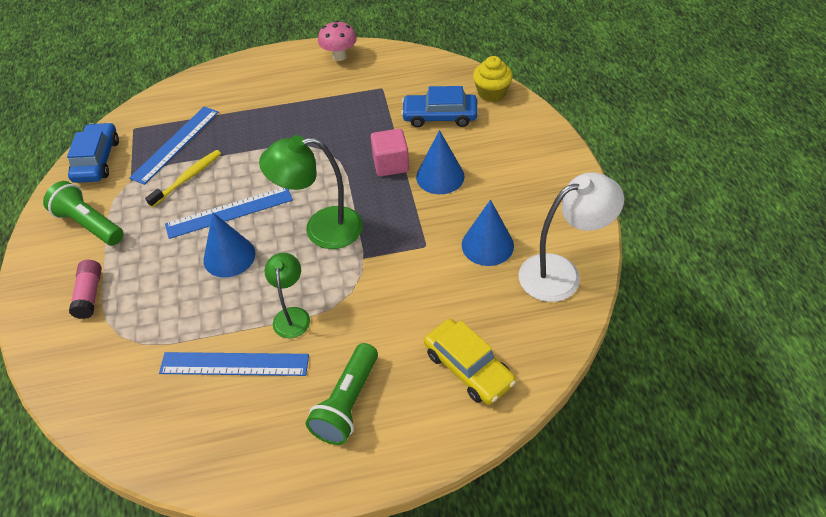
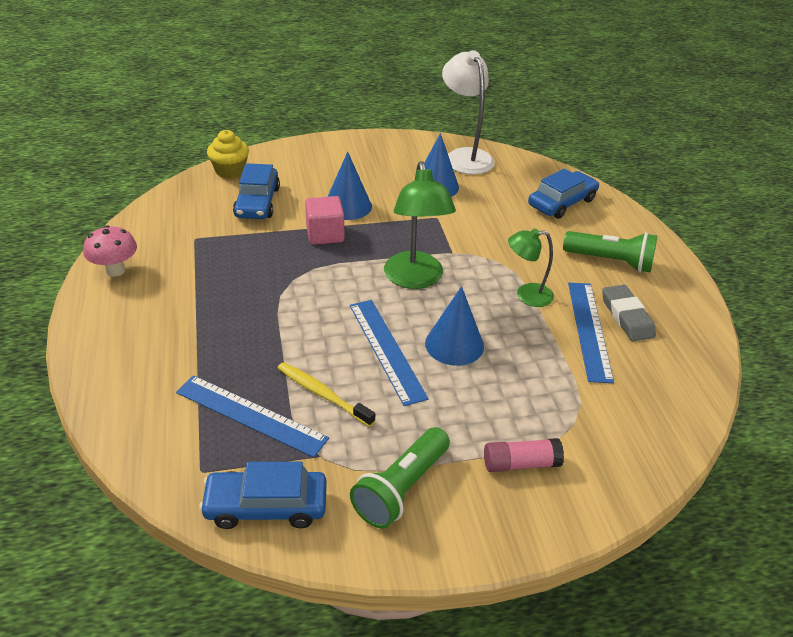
camera: 95 degrees left, 10 degrees down
yellow car [424,319,516,405] -> blue car [528,169,599,219]
none -> grey eraser [602,285,656,341]

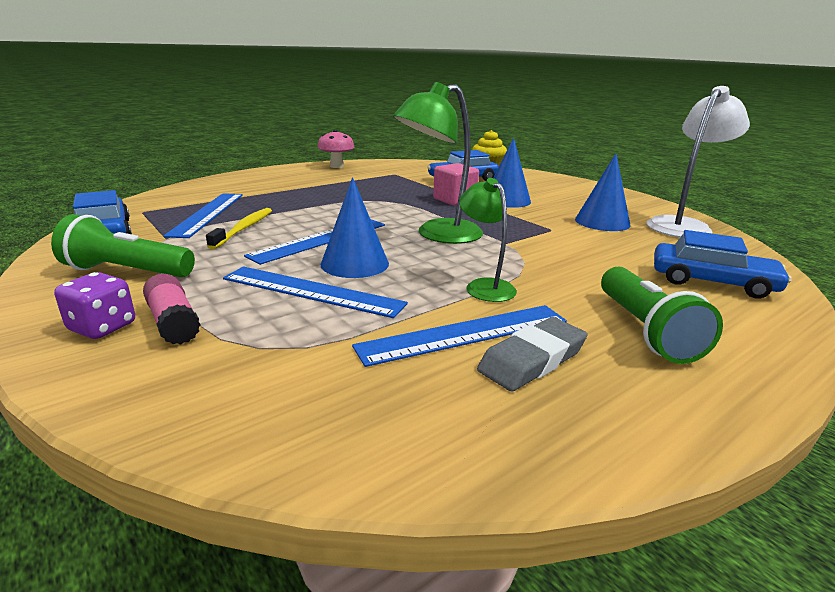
camera: 65 degrees right, 15 degrees down
none -> purple dice [54,272,135,339]
none -> blue ruler [223,267,408,318]

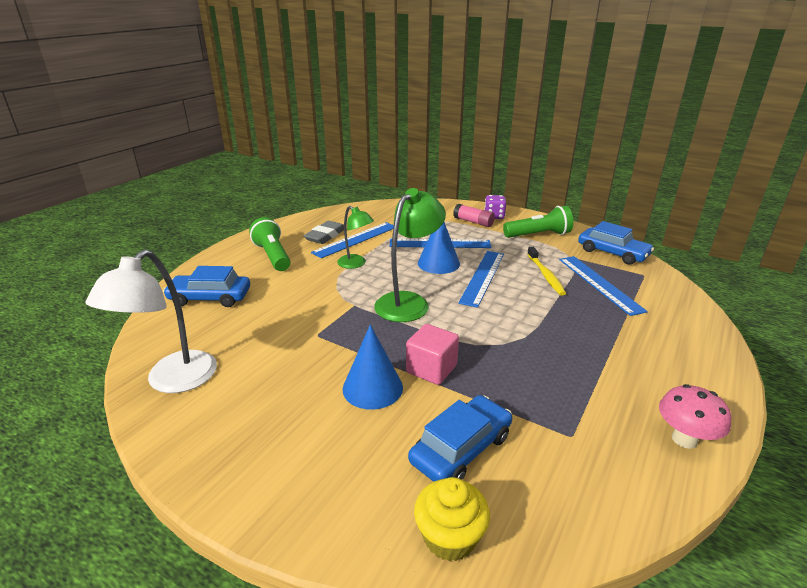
camera: 160 degrees right, 5 degrees up
blue cone [575,154,631,231] -> none

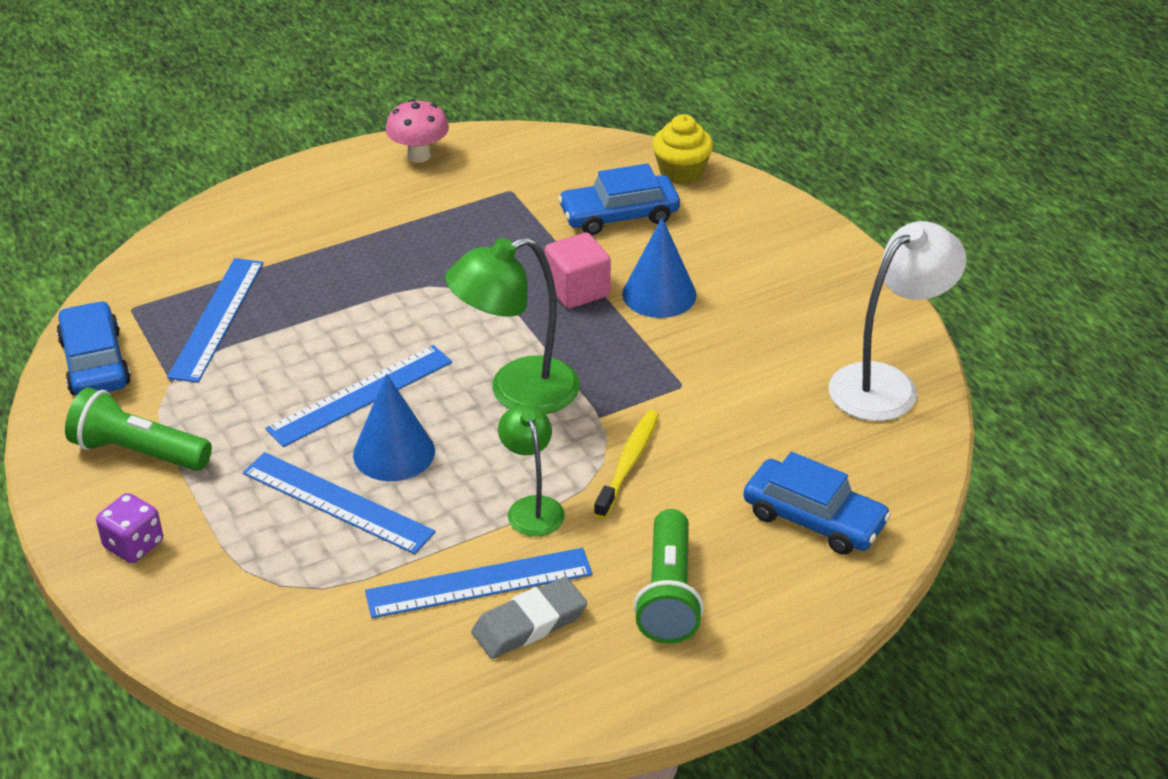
camera: 150 degrees left, 10 degrees up
pink glue stick [453,204,495,227] -> none
yellow toothbrush [527,247,566,296] -> yellow toothbrush moved to [594,410,659,519]

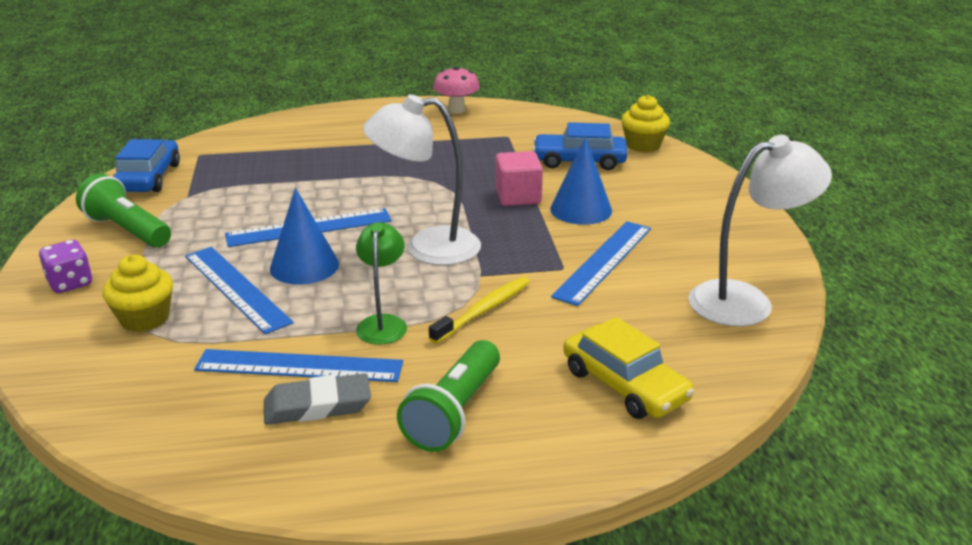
camera: 20 degrees right, 10 degrees down
blue ruler [167,258,263,383] -> blue ruler moved to [551,221,651,306]
green lamp [445,237,580,414] -> white lamp [363,94,481,265]
blue car [743,452,891,555] -> yellow car [563,317,695,419]
none -> yellow cupcake [102,255,173,332]

